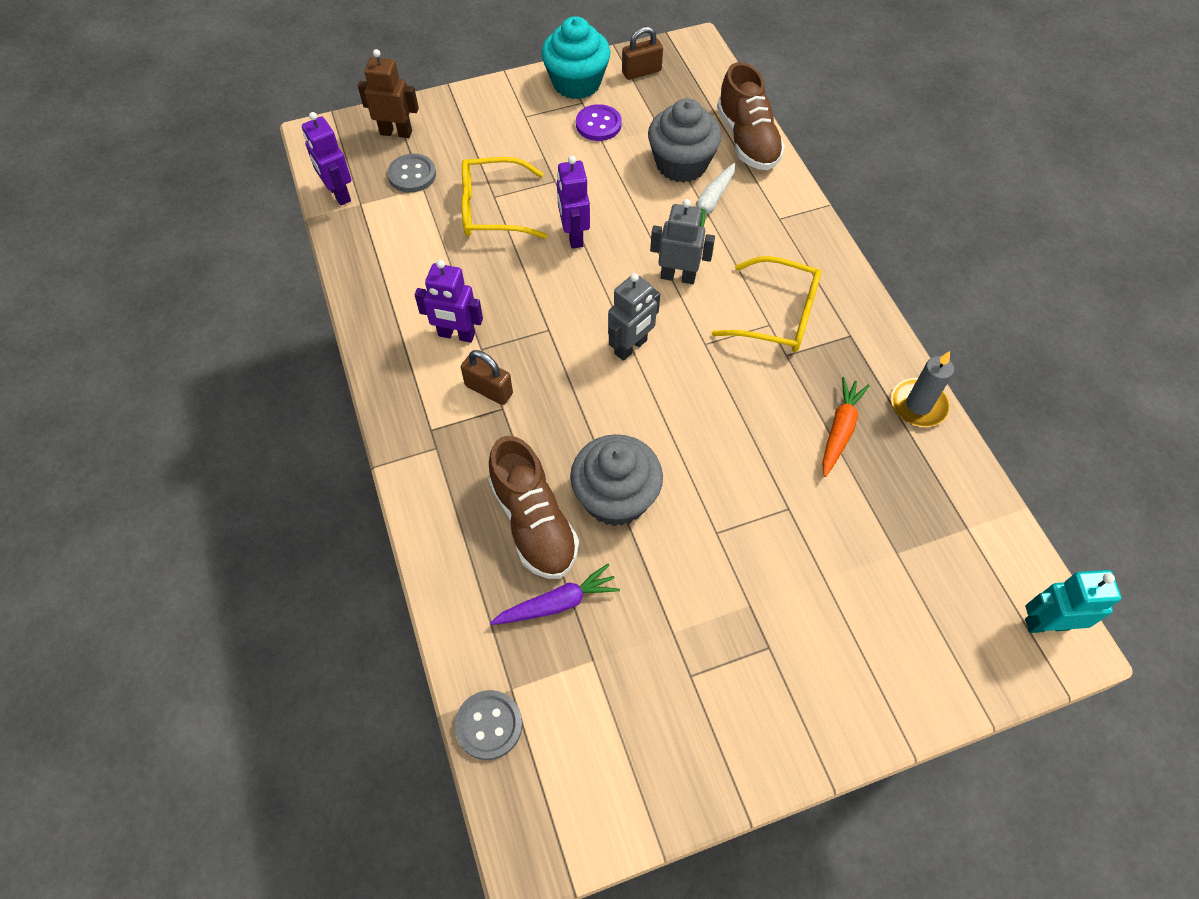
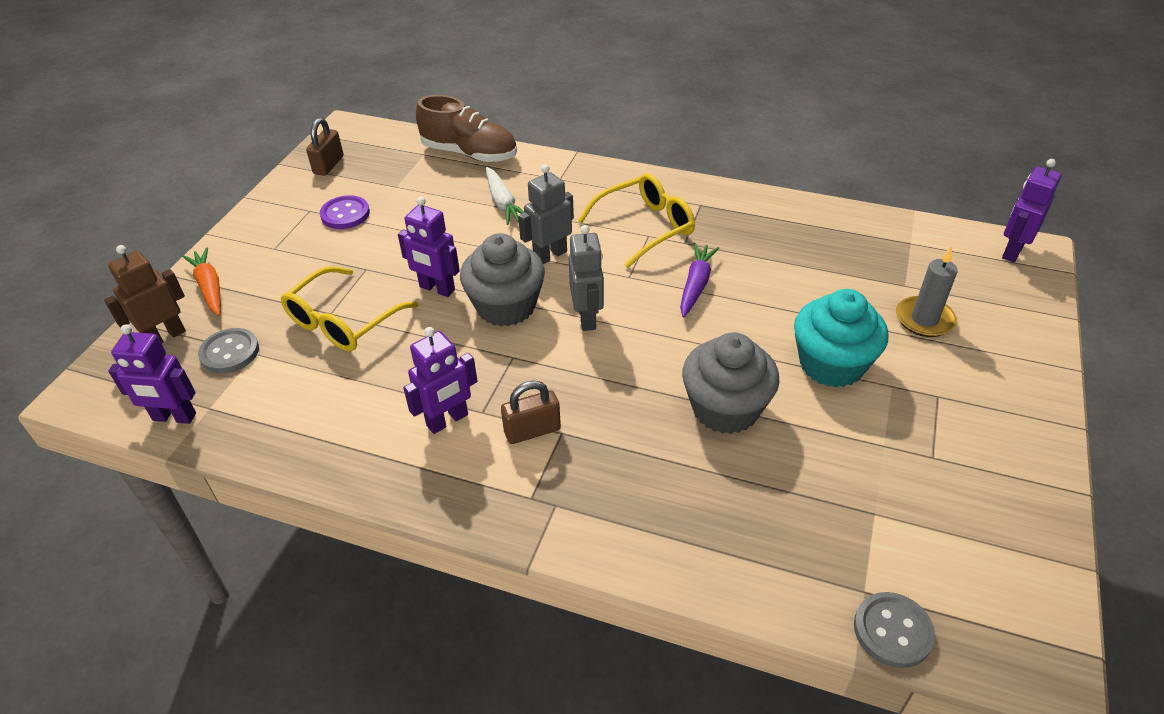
camera: 50 degrees left, 15 degrees down
brown shoe [488,436,579,579] -> none
purple carrot [490,564,620,625] -> purple carrot moved to [680,243,719,317]
turquoise cupcake [541,16,611,99] -> turquoise cupcake moved to [794,289,888,387]
grey cupcake [648,98,722,183] -> grey cupcake moved to [460,233,545,326]
orange carrot [822,377,870,477] -> orange carrot moved to [182,247,221,316]
grey candle [891,351,954,427] -> grey candle moved to [896,246,958,337]
turquoise robot [1025,570,1122,633] -> purple robot [1002,159,1061,262]

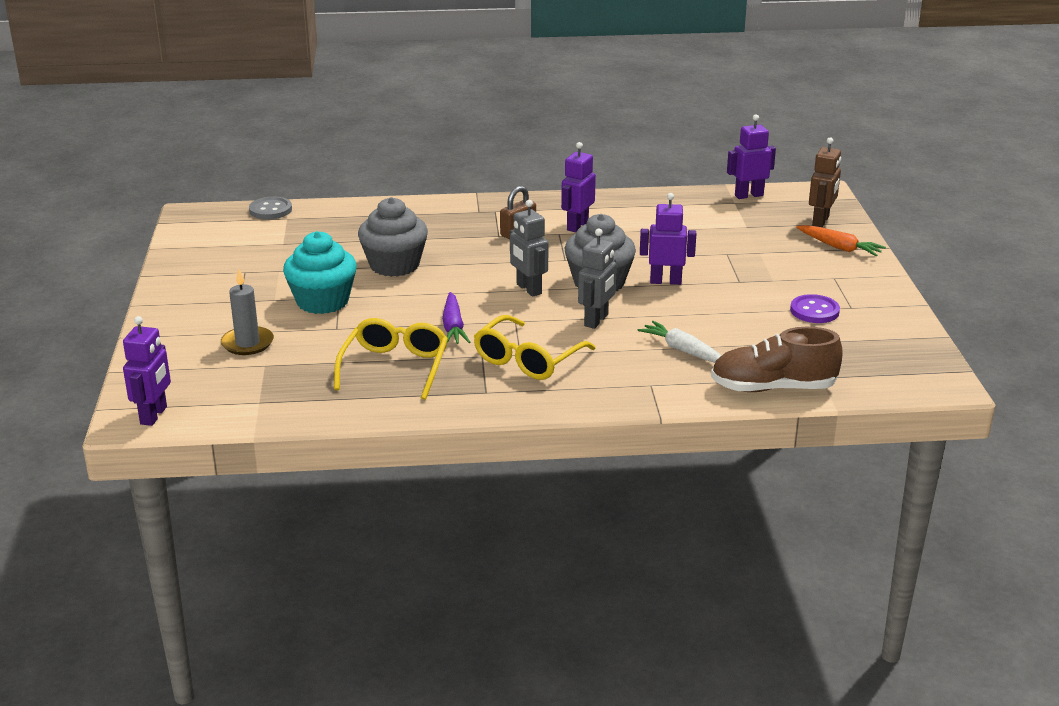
camera: 155 degrees right, 15 degrees down
grey button [198,328,259,373] -> none
yellow glasses [281,266,419,352] -> yellow glasses moved to [334,318,448,400]
brown padlock [306,118,343,176] -> none

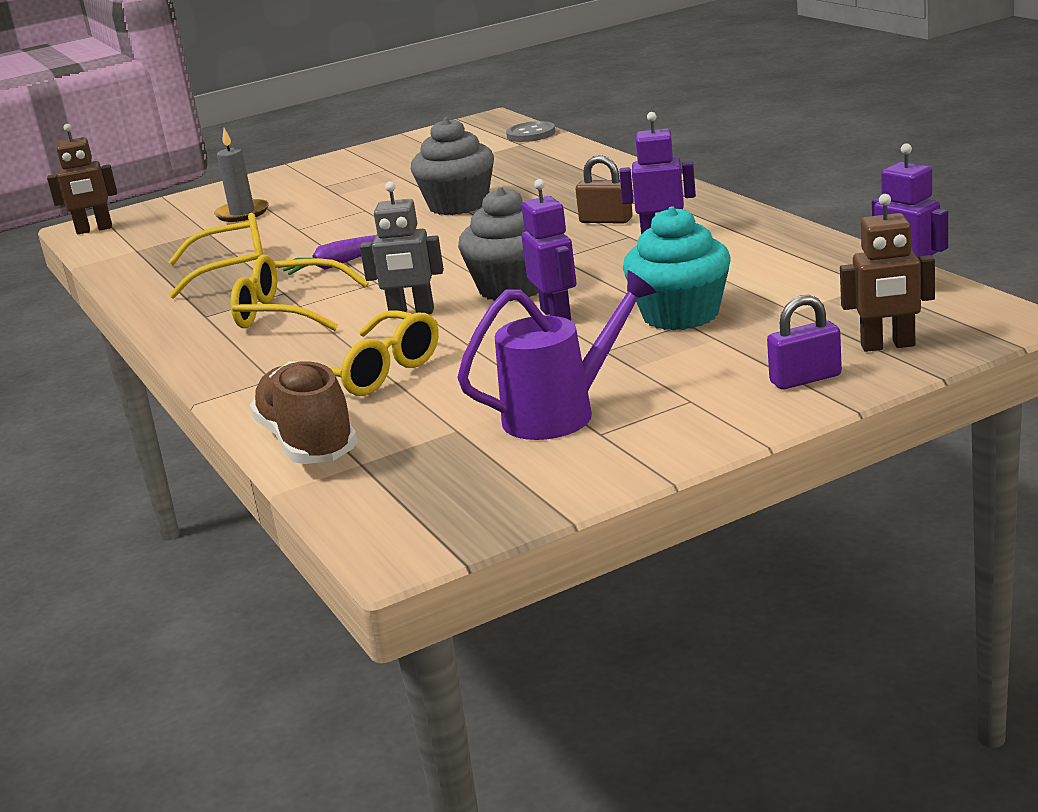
camera: 70 degrees right, 5 degrees down
purple robot [123,316,171,426] -> brown robot [47,124,117,235]
turquoise cupcake [283,231,357,314] -> turquoise cupcake moved to [623,206,731,331]
grey robot [510,200,548,297] -> none
white carrot [637,321,722,363] -> yellow glasses [281,310,439,396]
purple button [790,294,840,323] -> purple watering can [457,270,657,440]
orange carrot [796,225,886,256] -> purple padlock [767,295,842,390]

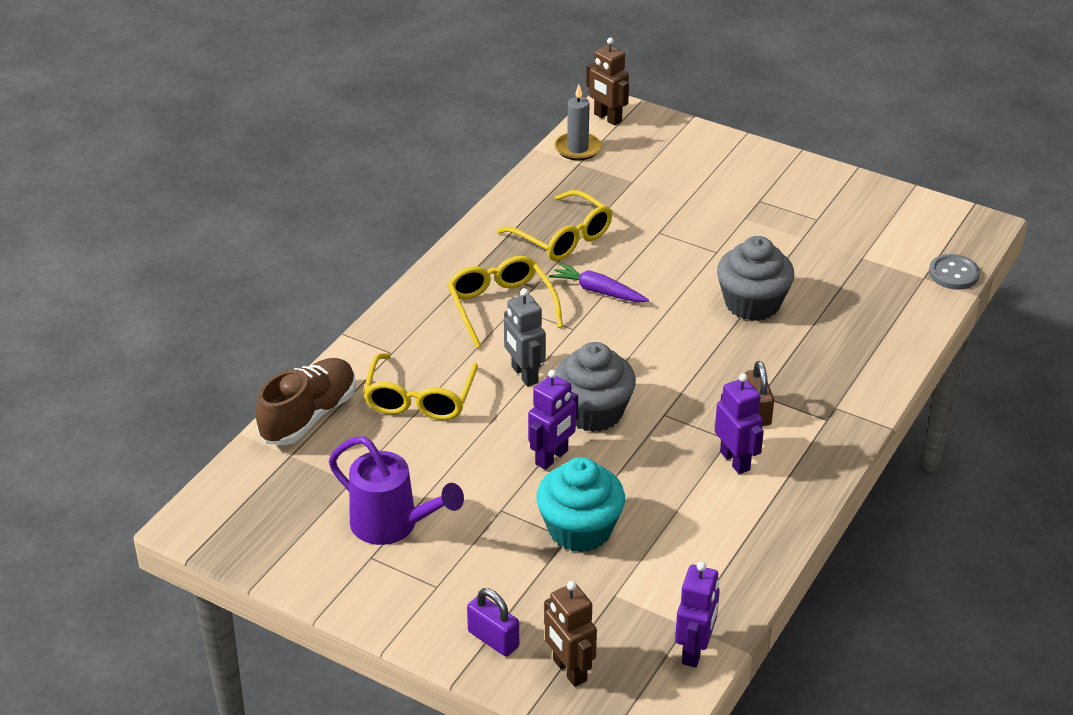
camera: 55 degrees right, 15 degrees up
grey candle [214,128,269,222] -> grey candle moved to [554,85,601,161]

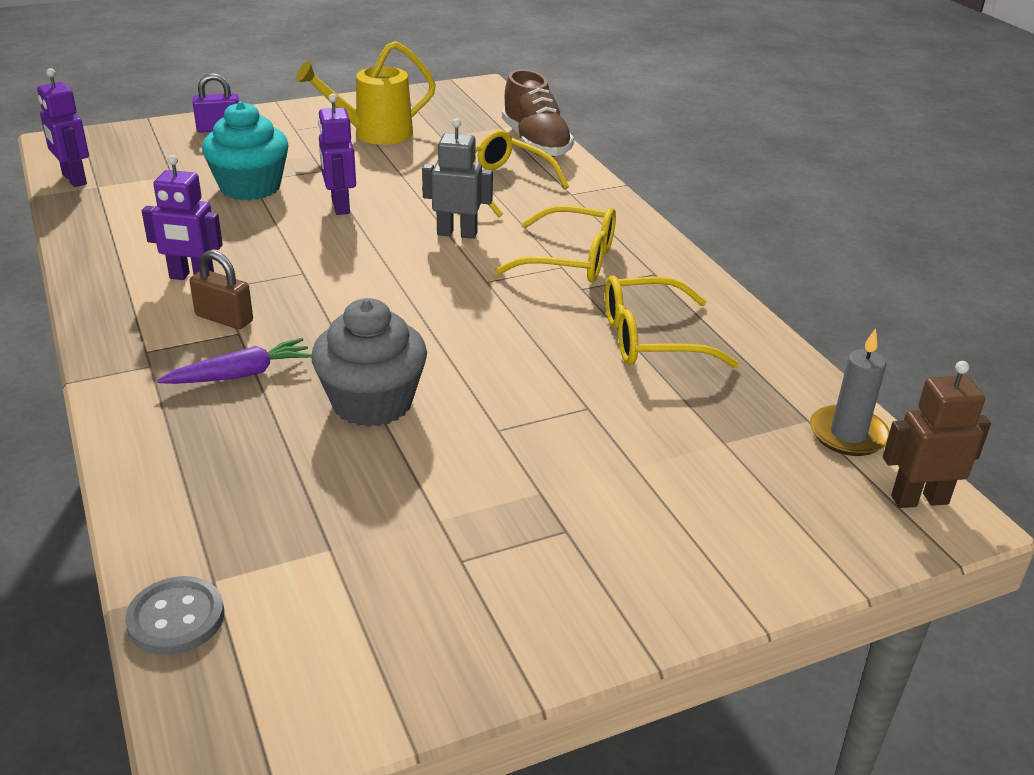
camera: 125 degrees right, 5 degrees down
purple watering can [329,436,464,545] -> yellow watering can [296,41,436,145]
brown robot [544,581,597,687] -> none
purple carrot [549,263,649,302] -> purple carrot moved to [157,338,311,384]
grey cupcake [555,342,636,432] -> none

